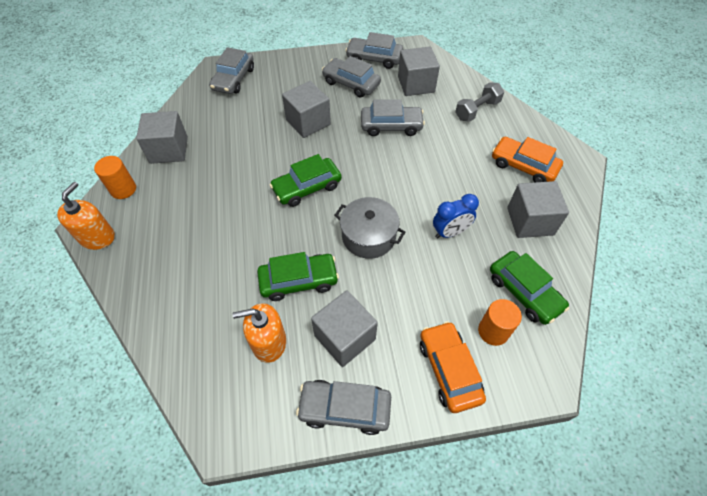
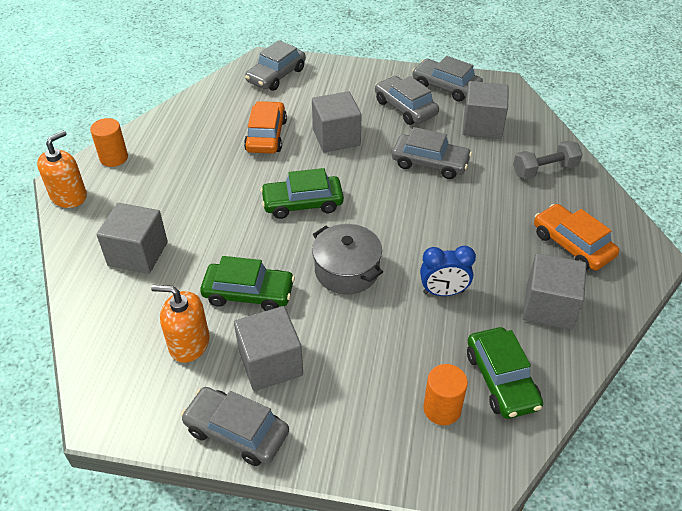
camera: 20 degrees right, 10 degrees down
grey cube [136,111,188,164] -> grey cube moved to [97,203,168,274]
orange car [420,321,486,413] -> orange car moved to [244,101,287,154]

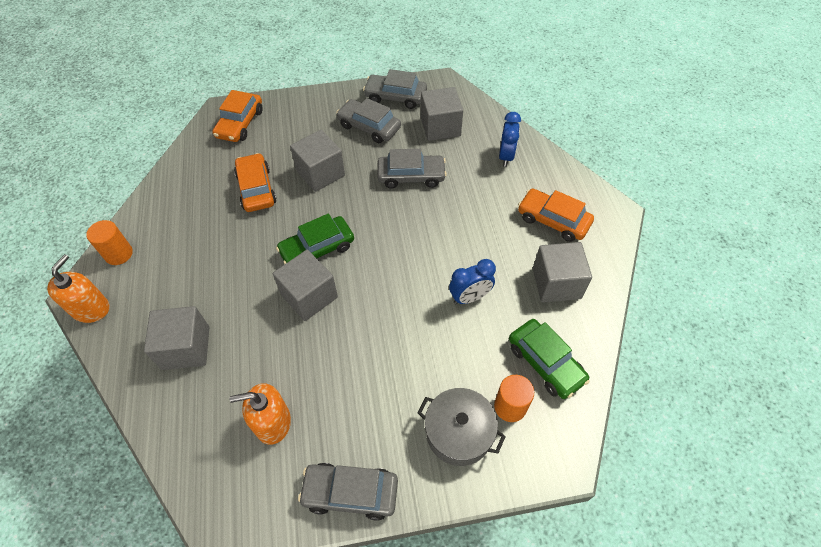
camera: 20 degrees left, 10 degrees up
green car [200,256,295,311] -> none
grey cube [234,306,303,391] -> grey cube moved to [273,250,338,321]
grey car [245,40,306,91] -> orange car [213,90,263,142]
grey pot [312,224,383,294] -> grey pot moved to [417,388,506,466]
grey dumbbell [513,140,583,179] -> blue clock [499,112,521,167]

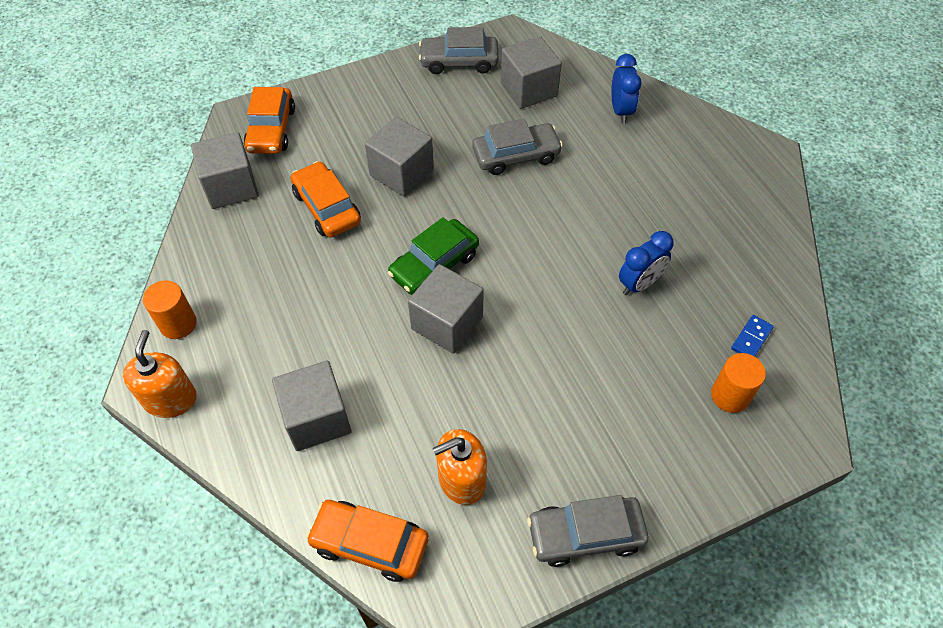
camera: 15 degrees left, 0 degrees up
grey car [336,98,401,143] -> none
grey pot [417,388,506,466] -> none
green car [509,319,590,399] -> blue domino [731,315,774,357]
orange car [518,189,594,242] -> orange car moved to [306,500,429,582]
grey cube [533,242,592,302] -> grey cube moved to [191,132,259,209]

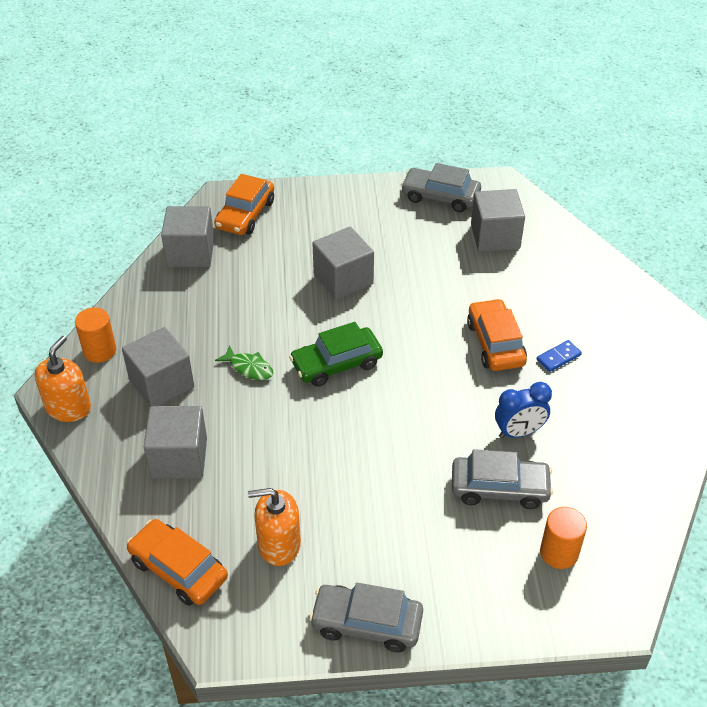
camera: 20 degrees right, 10 degrees down
orange car [291,161,361,238] -> orange car moved to [467,299,527,371]
grey cube [408,264,484,354] -> grey cube moved to [122,327,194,407]
grey car [472,119,563,175] -> grey car moved to [452,449,553,509]
blue clock [611,54,641,123] -> none
blue domino [731,315,774,357] -> blue domino moved to [537,340,582,372]
none -> green fish [215,345,273,380]

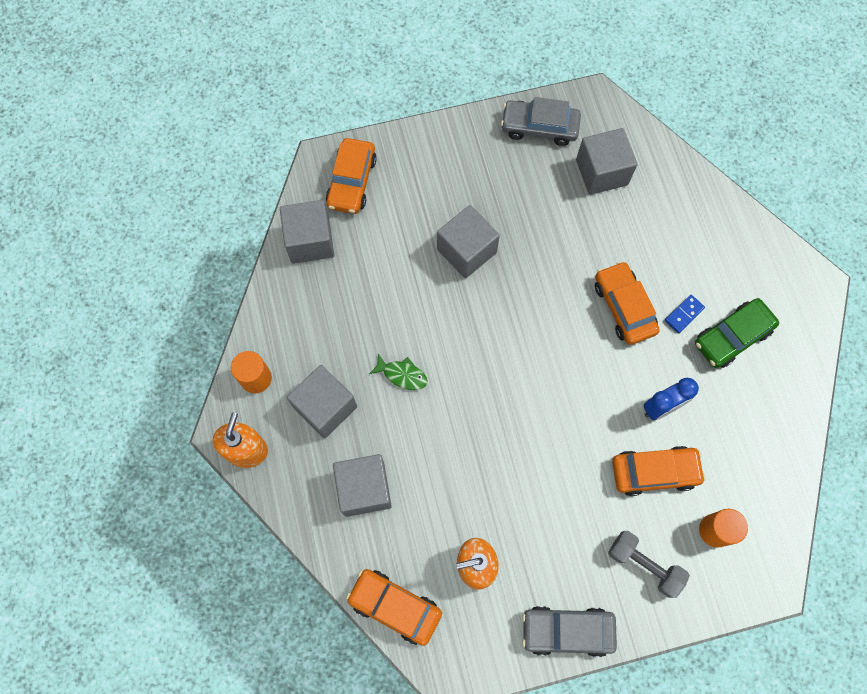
camera: 10 degrees left, 25 degrees up
green car [289,322,383,387] -> green car moved to [695,298,779,368]
grey car [452,449,553,509] -> orange car [612,446,706,496]
none -> grey dumbbell [608,531,690,598]

